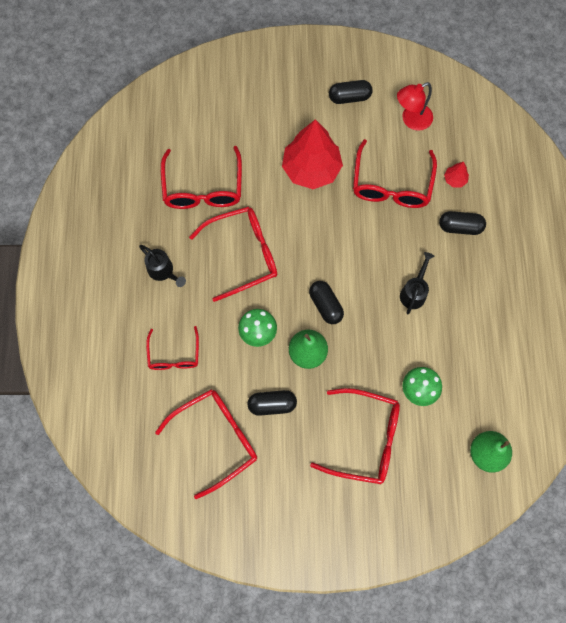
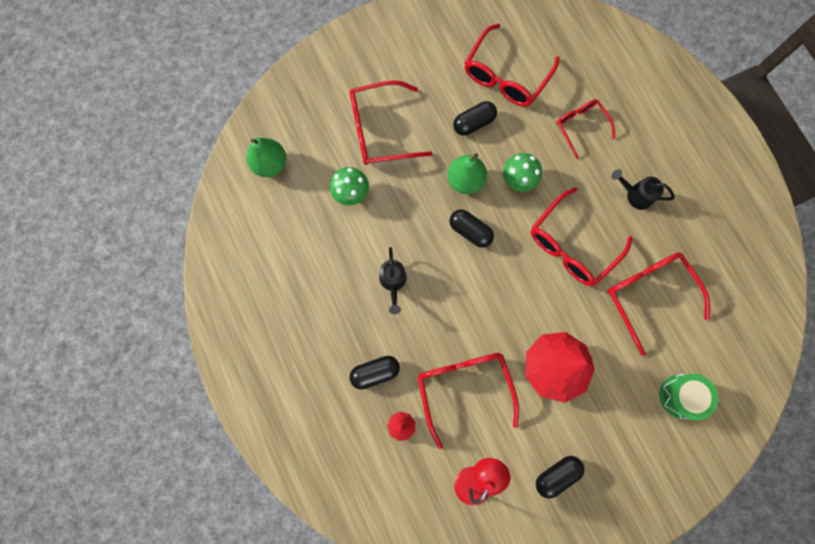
camera: 155 degrees right, 5 degrees up
none -> green drum [660,374,718,420]

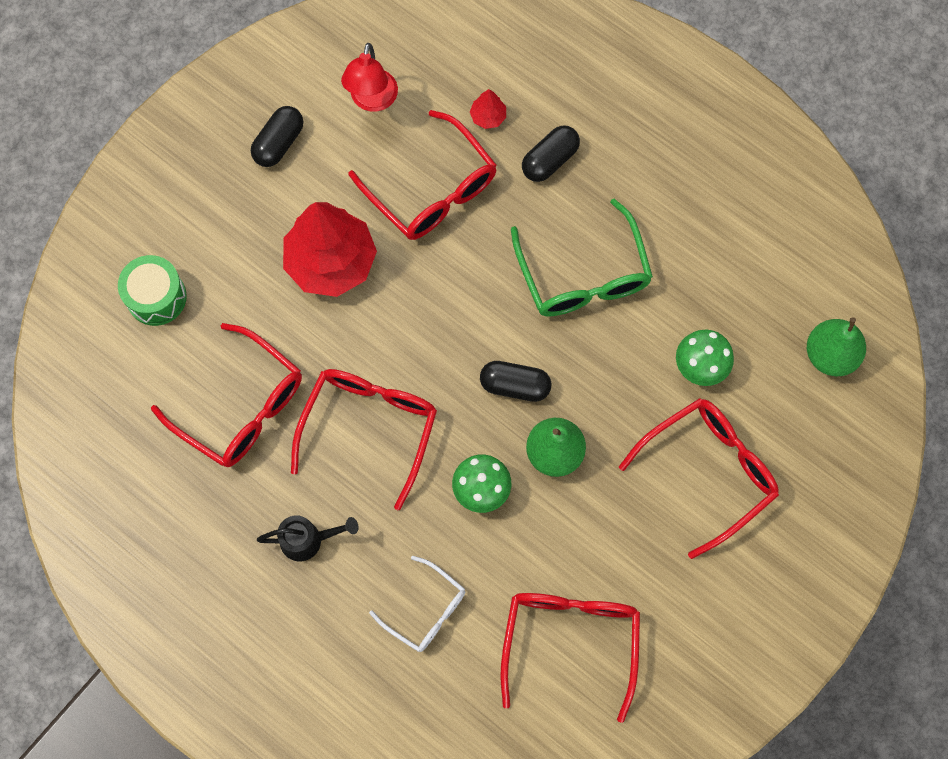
camera: 155 degrees right, 5 degrees down
black watering can [379,247,407,314] -> green glasses [511,198,653,316]
black capsule [453,101,497,136] -> none
red glasses [557,99,615,159] -> white glasses [369,556,465,652]

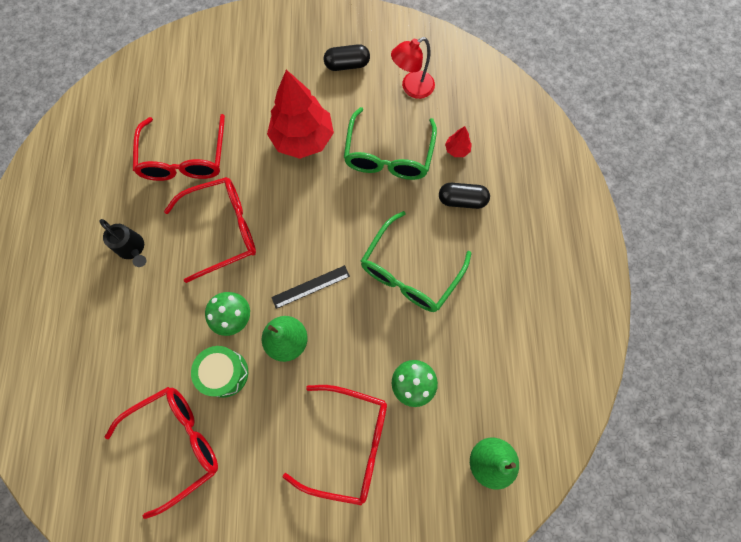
camera: 50 degrees right, 0 degrees up
green drum [118,255,187,326] -> green drum moved to [191,346,248,398]
red glasses [349,110,497,240] -> green glasses [344,107,437,180]
white glasses [369,556,465,652] -> none
black capsule [480,361,551,402] -> black ruler [271,265,350,309]

